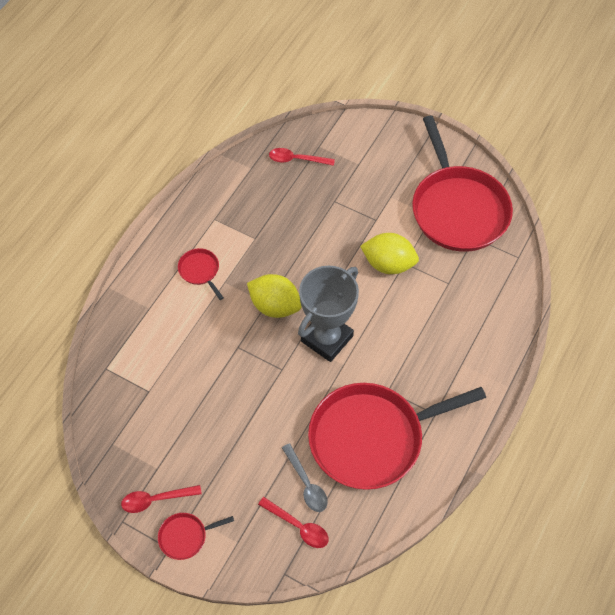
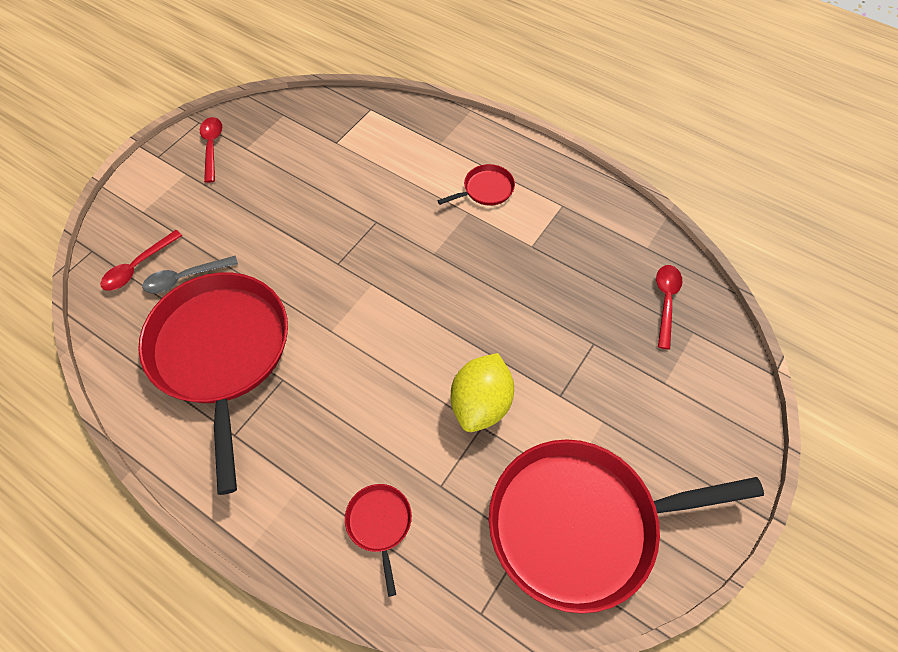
camera: 95 degrees right, 0 degrees up
red pan [158,513,234,560] -> red pan moved to [345,484,412,597]
yellow lemon [247,274,302,318] -> none
grey trophy [298,265,359,362] -> none

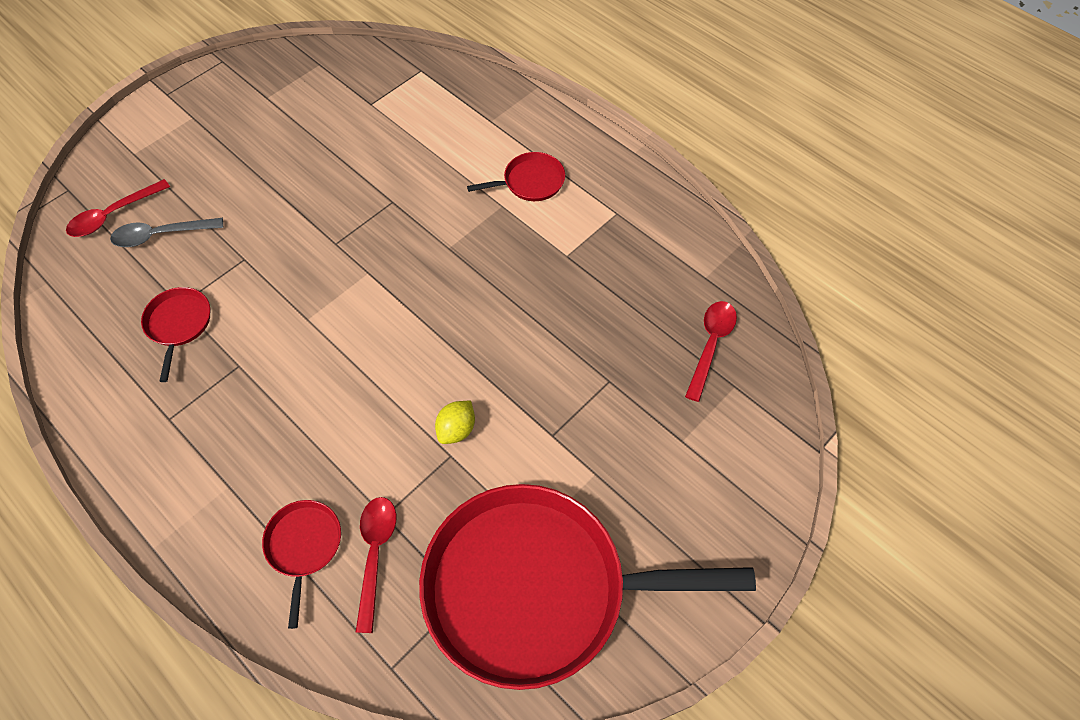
camera: 10 degrees right, 0 degrees up
red pan [138,272,288,495] -> red pan [141,287,210,382], size x0.40
red spoon [200,117,222,183] -> red spoon moved to [356,497,396,633]
yellow lemon [451,353,514,432] -> yellow lemon [435,401,475,444], size x0.51

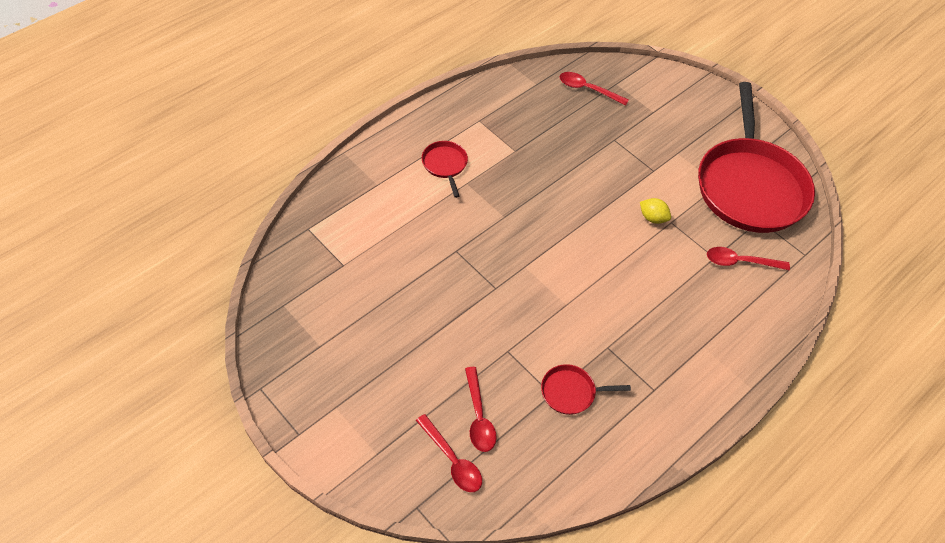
camera: 90 degrees left, 5 degrees down
grey spoon [110,218,223,247] -> red spoon [465,367,496,452]
red pan [262,500,341,629] -> none

